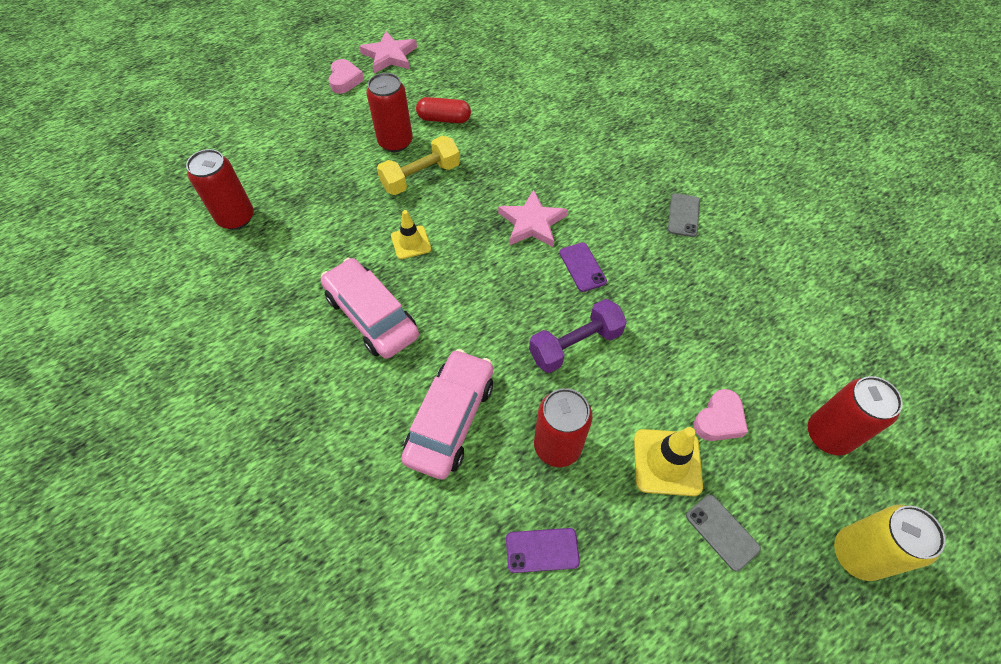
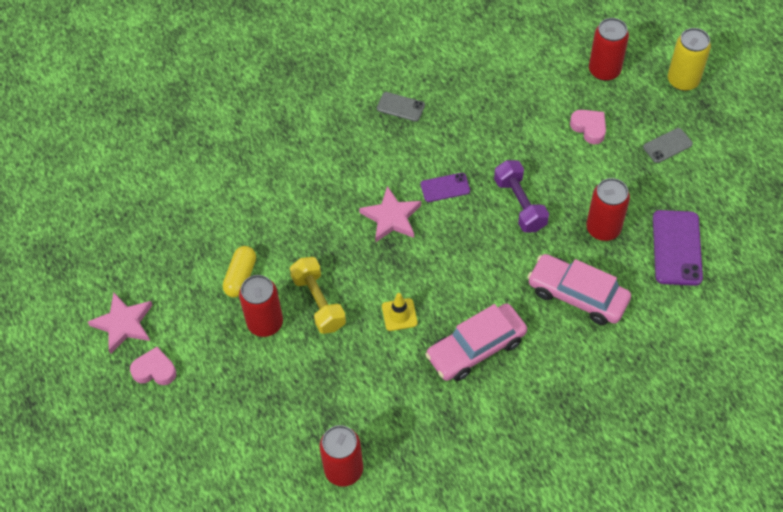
camera: 80 degrees left, 0 degrees up
red capsule [416,97,471,123] -> yellow capsule [223,246,256,298]
purple phone [506,528,580,573] -> purple phone [653,210,703,286], size x1.74
yellow traffic cone [634,427,703,496] -> none

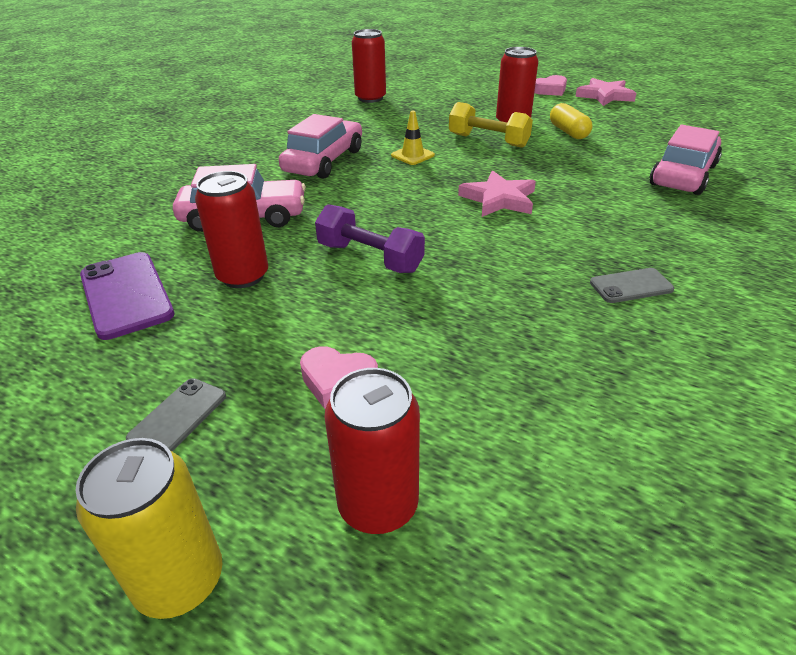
camera: 145 degrees right, 20 degrees down
purple phone [421,173,470,202] -> none
none -> pink car [650,125,722,195]

